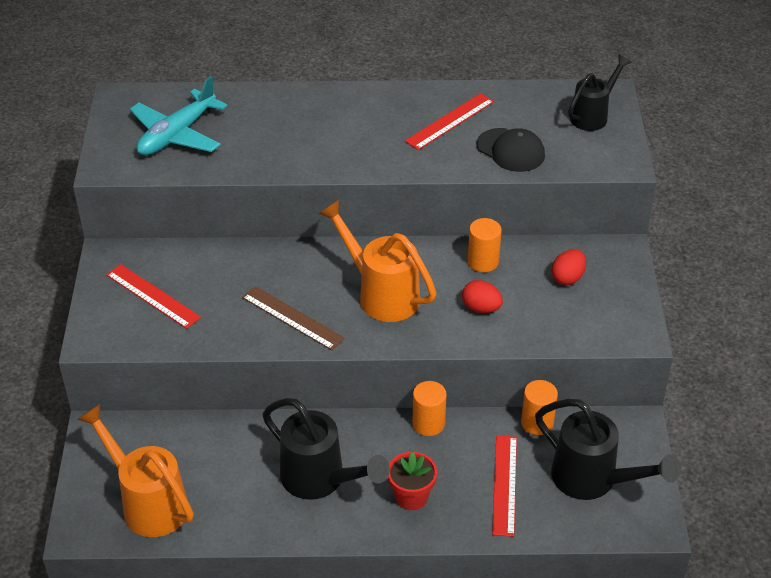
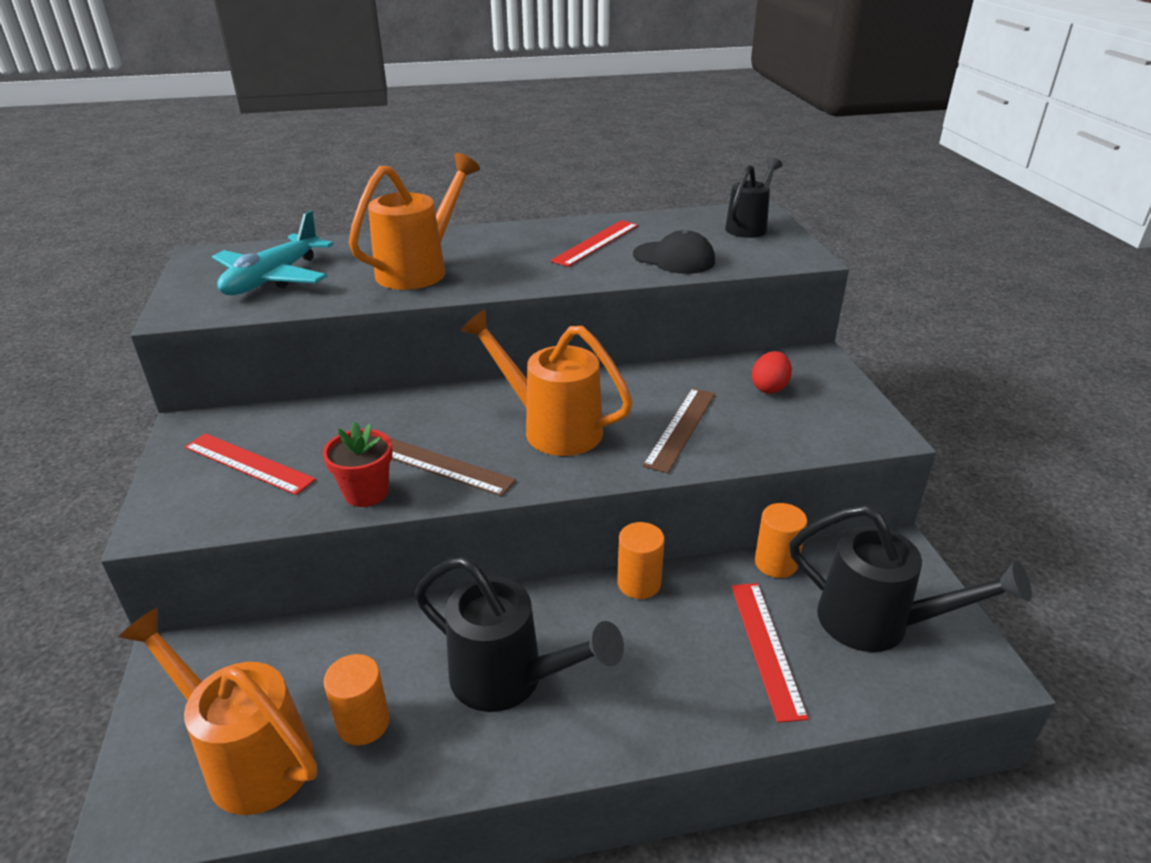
camera: 10 degrees left, 10 degrees down
red flower pot [388,452,437,510] -> red flower pot moved to [323,422,393,507]
red egg [462,280,503,313] -> brown ruler [643,388,715,473]
orange cylinder [468,218,502,272] -> orange cylinder moved to [323,654,390,746]
none -> orange watering can [349,153,480,290]

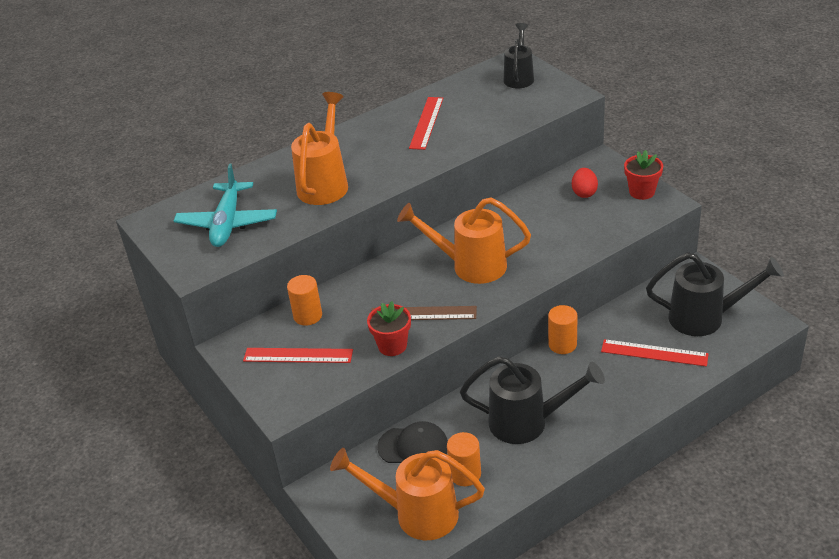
camera: 20 degrees left, 5 degrees up
black cap [633,230,715,274] -> black cap moved to [377,421,448,463]
brown ruler [643,388,715,473] -> none
red ruler [731,583,809,723] -> red ruler turned 45 degrees counterclockwise [601,339,708,367]
orange cylinder [755,503,807,578] -> orange cylinder moved to [287,275,322,326]
none -> red flower pot [624,150,663,200]

